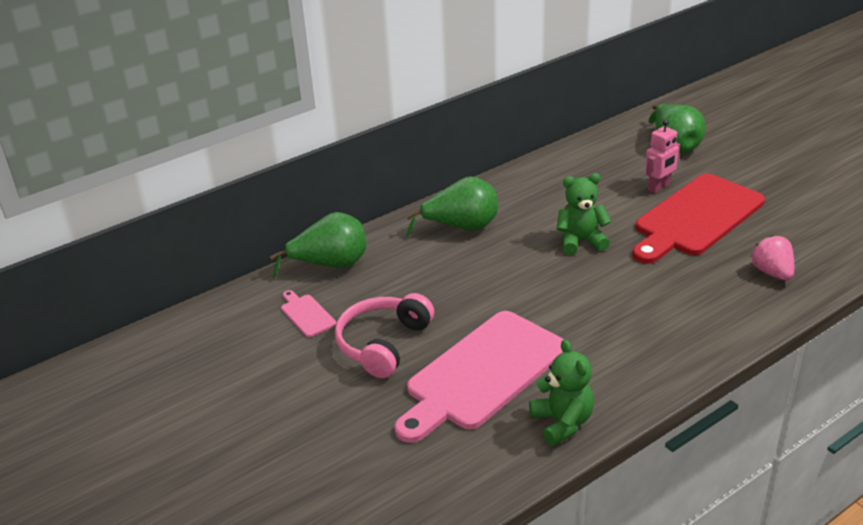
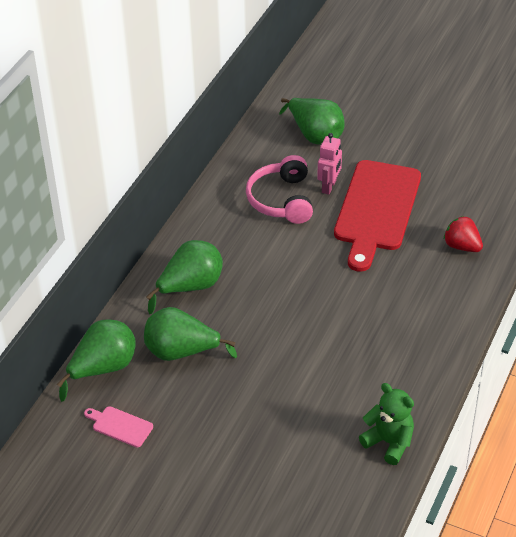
camera: 30 degrees left, 10 degrees up
pink headphones [335,293,434,378] -> pink headphones moved to [246,155,313,224]
pink cutting board [394,311,564,443] -> none
green teddy bear [556,173,611,255] -> none
pink strawberry [751,235,794,280] -> red strawberry [444,216,483,252]
none -> green pear [144,307,237,361]

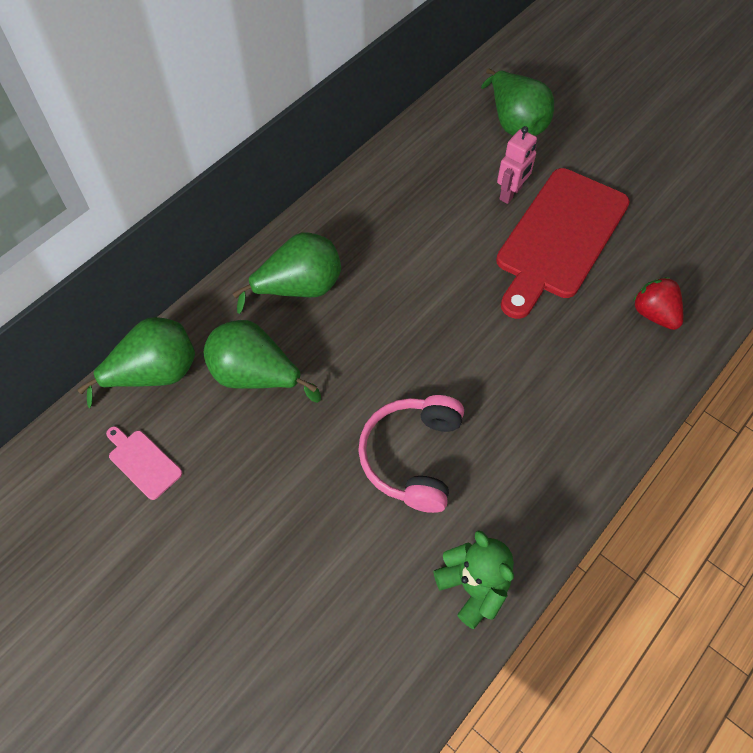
camera: 15 degrees right, 15 degrees up
pink headphones [246,155,313,224] -> pink headphones moved to [358,395,464,513]

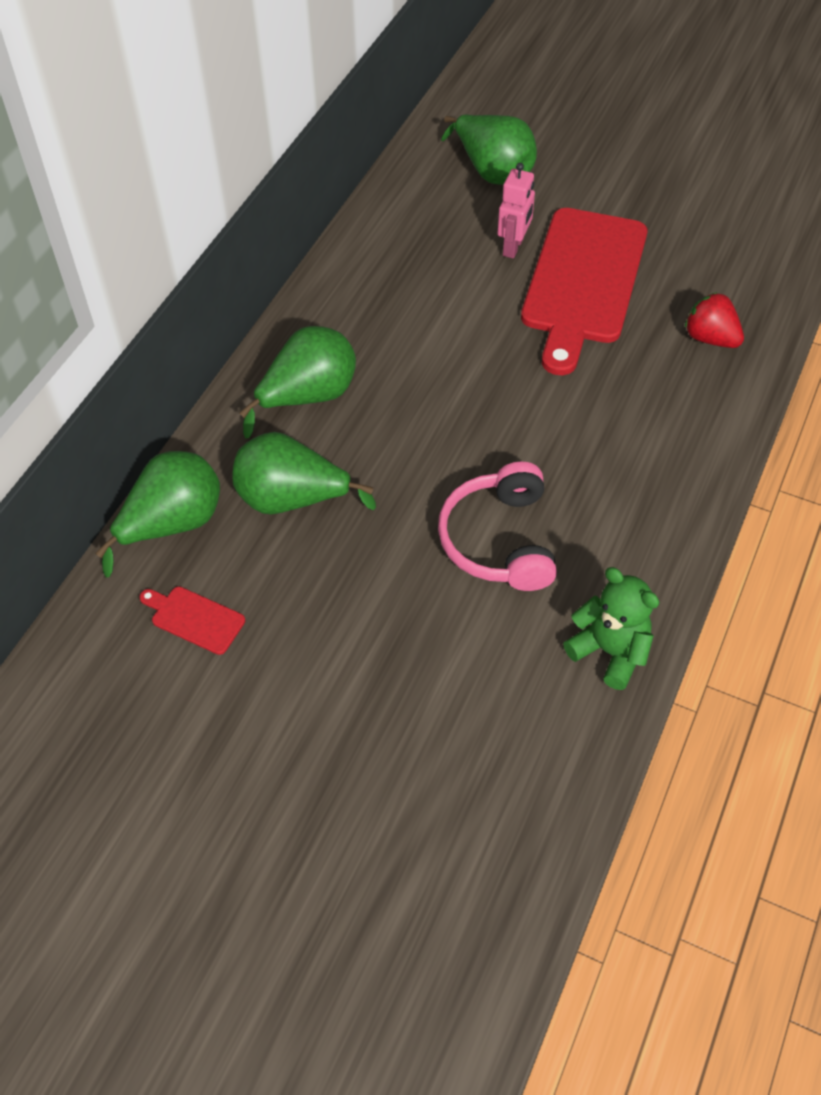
camera: 15 degrees left, 5 degrees down
pink cutting board [106,426,182,500] -> red cutting board [139,586,245,655]

